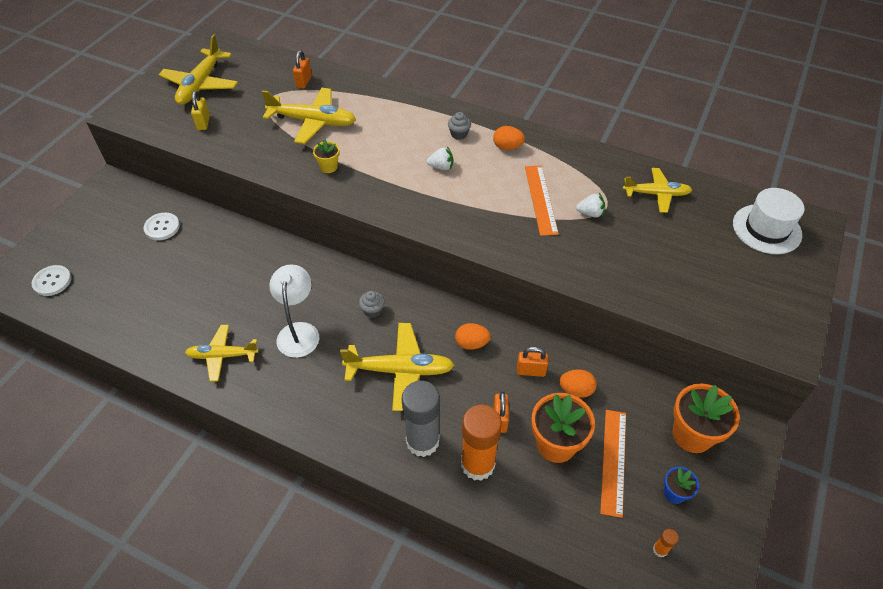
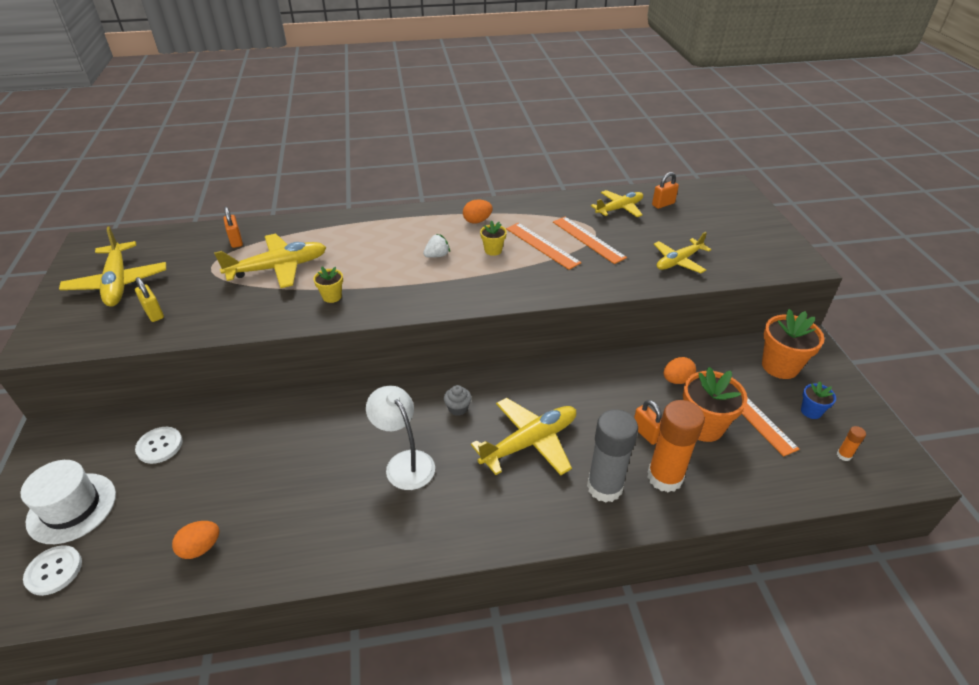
camera: 35 degrees left, 10 degrees down
yellow plane [185,325,259,382] -> yellow plane moved to [654,232,711,273]
grey cupcake [448,112,471,140] -> none
orange egg [455,323,491,350] -> orange egg moved to [172,521,220,559]
orange padlock [517,347,549,377] -> orange padlock moved to [652,172,679,209]
white strawberry [576,193,605,217] -> orange ruler [553,217,627,264]
white hat [733,188,804,254] -> white hat moved to [20,460,116,544]
none -> yellow flower pot [480,221,507,256]

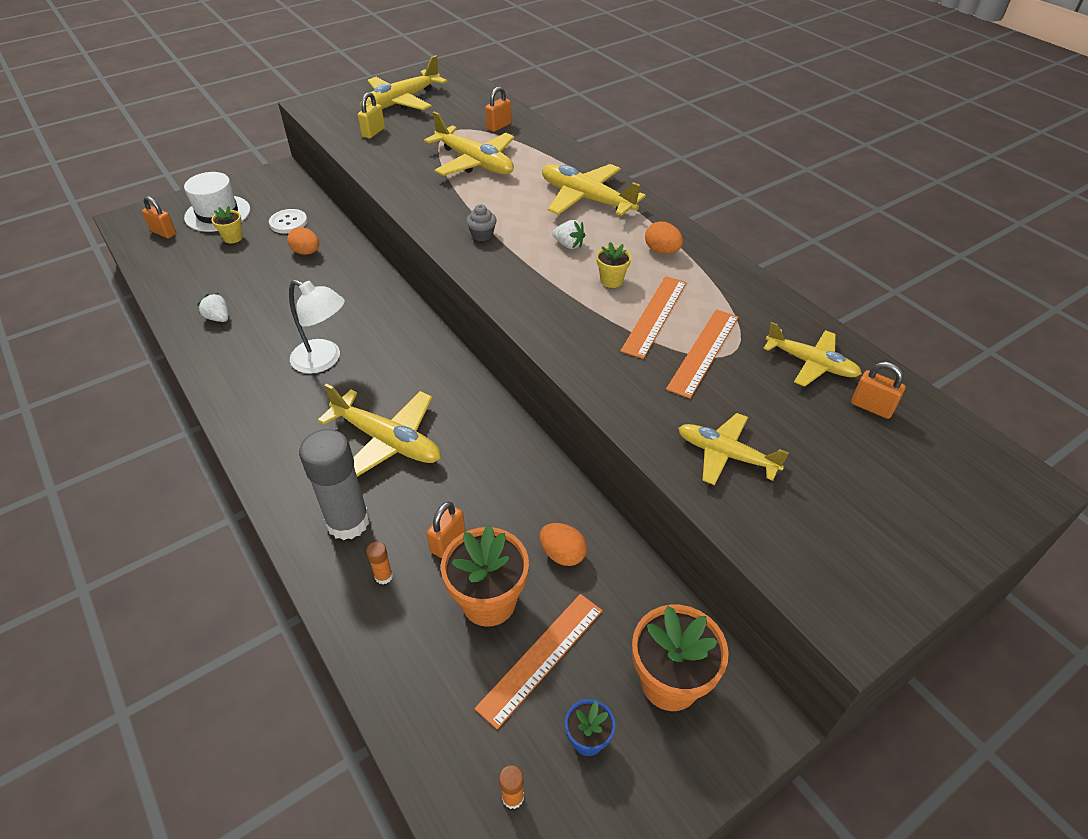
camera: 65 degrees right, 5 degrees up
white button [23,545,82,596] -> orange padlock [142,196,176,238]
orange egg [172,521,220,559] -> orange egg moved to [287,227,319,255]
yellow flower pot [313,267,343,303] -> yellow flower pot moved to [211,206,243,243]
white lamp [366,386,435,490] -> white lamp turned 90 degrees clockwise [289,280,345,374]
grey cupcake [444,385,472,416] -> grey cupcake moved to [466,205,497,241]
orange glue stick [647,400,705,492] -> orange glue stick [366,541,393,584], size x0.40
none -> white strawberry [197,293,229,322]
none -> yellow plane [542,164,646,216]

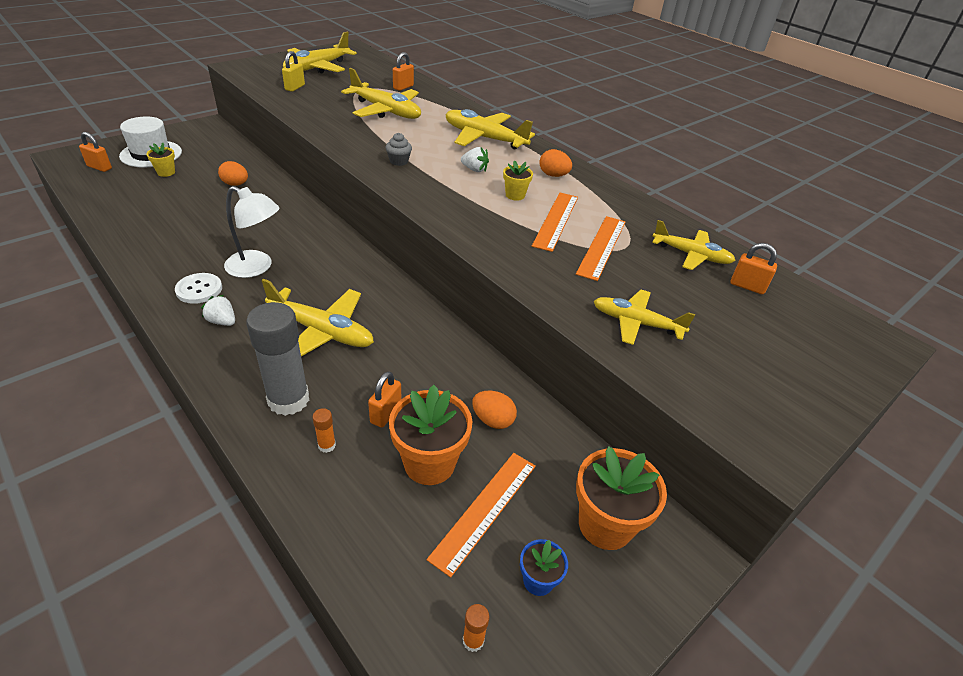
camera: 10 degrees left, 5 degrees down
white strawberry [197,293,229,322] -> white strawberry moved to [201,295,235,326]
white button [269,209,308,233] -> white button moved to [175,273,222,304]

